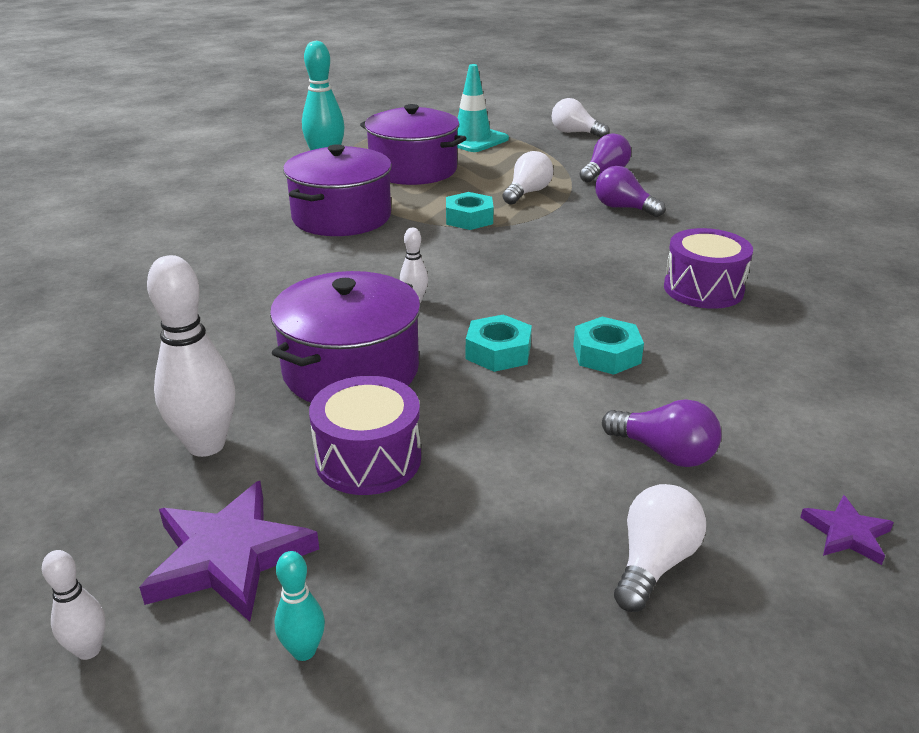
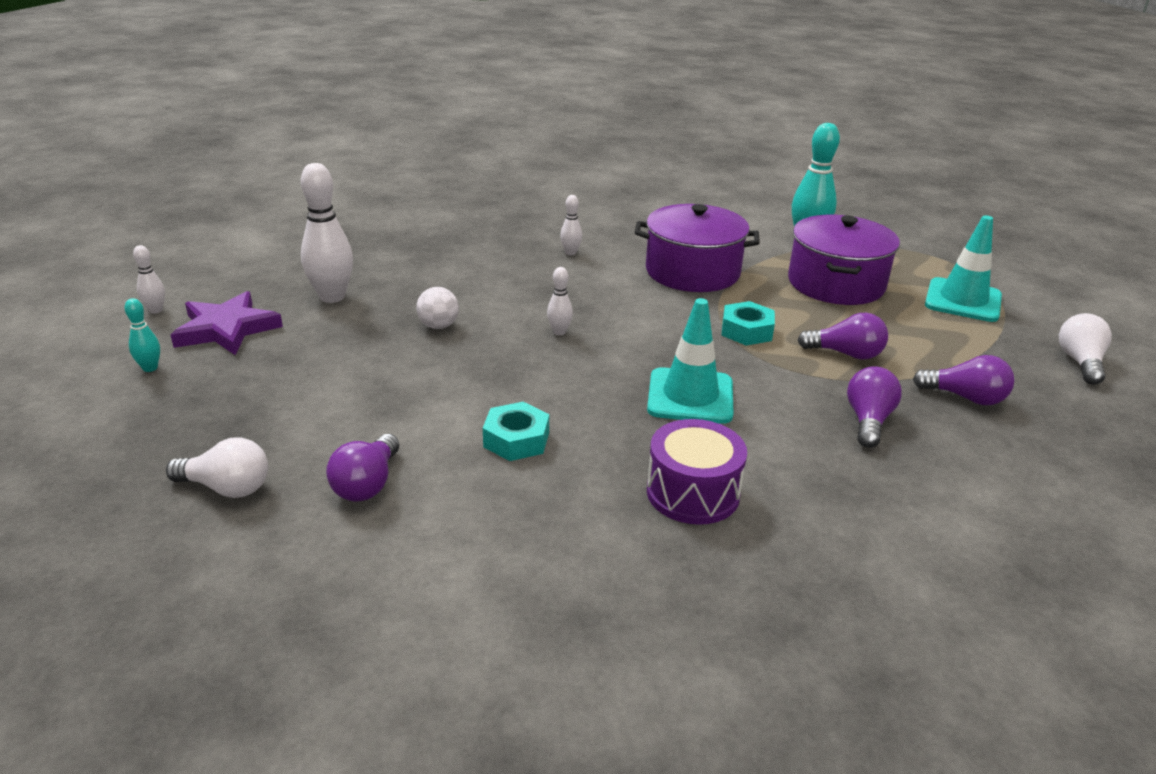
camera: 70 degrees right, 0 degrees up
purple pot [270,271,421,402] -> white ball [416,287,459,329]
purple drum [309,376,421,495] -> none
turquoise nut [466,314,532,372] -> none
white light bulb [502,151,553,205] -> purple light bulb [797,313,888,360]
purple star [800,495,894,565] -> none
none -> white bowling pin [560,195,582,255]
none -> turquoise traffic cone [647,298,734,424]

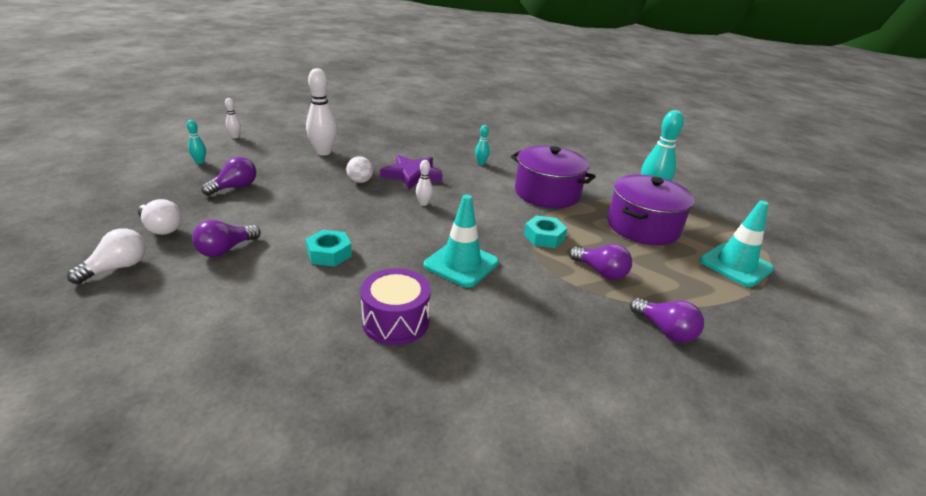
camera: 25 degrees right, 0 degrees up
purple star [170,291,283,355] -> purple star moved to [380,155,443,189]
white bowling pin [560,195,582,255] -> turquoise bowling pin [475,125,490,165]
purple light bulb [847,366,902,448] -> purple light bulb moved to [201,157,256,196]
white light bulb [1059,313,1112,385] -> white light bulb moved to [67,228,146,284]

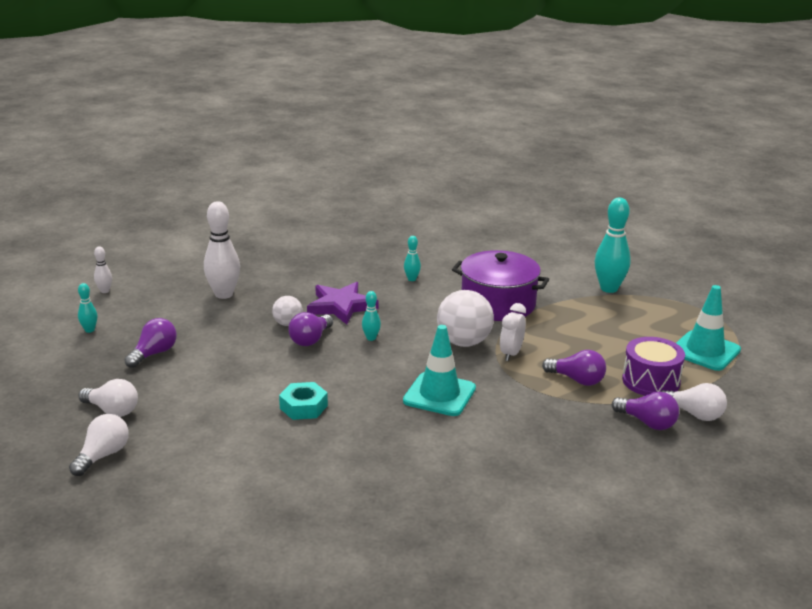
camera: 10 degrees left, 5 degrees down
purple light bulb [192,220,261,257] -> purple light bulb moved to [288,312,333,346]
purple drum [360,268,431,345] -> purple drum moved to [622,337,685,396]
white bowling pin [416,160,433,206] -> turquoise bowling pin [362,291,381,341]
turquoise nut [524,216,567,248] -> white clock [500,303,526,361]
purple pot [607,174,695,245] -> none
none -> white ball [437,290,494,347]
none -> white light bulb [660,383,727,421]

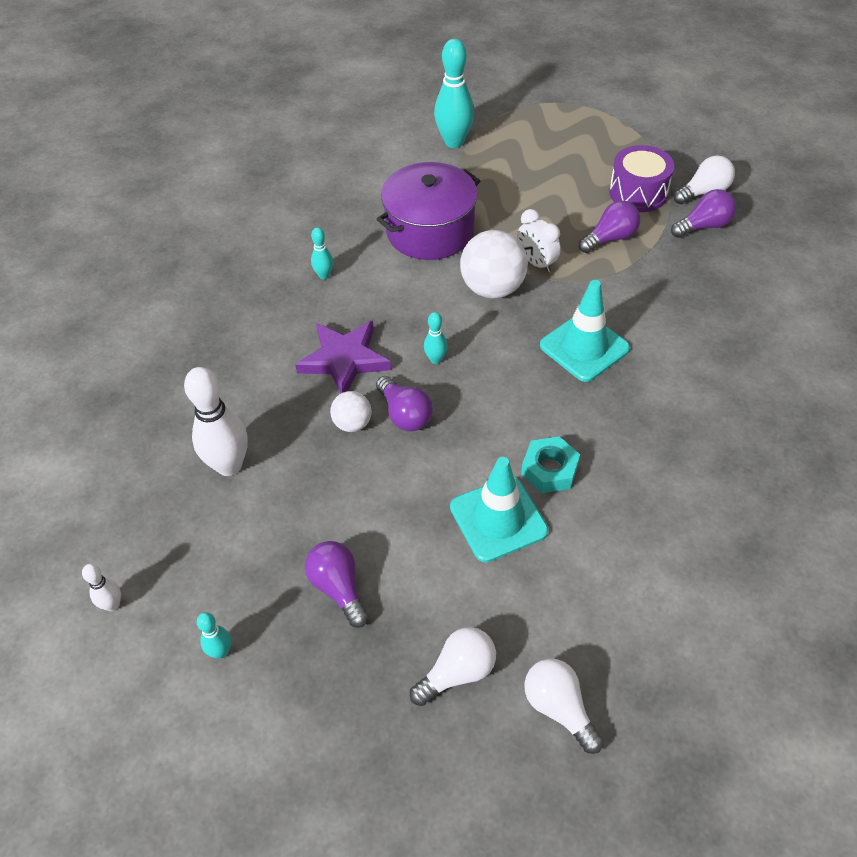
camera: 60 degrees left, 25 degrees up
turquoise traffic cone [676,285,741,371] -> turquoise traffic cone moved to [450,457,548,562]

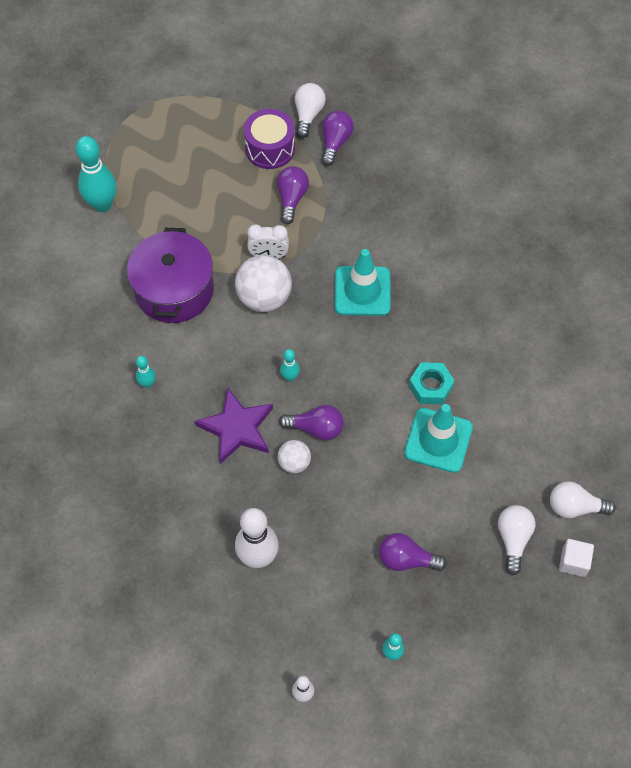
camera: 50 degrees left, 10 degrees up
none -> white cube [559,539,594,577]

